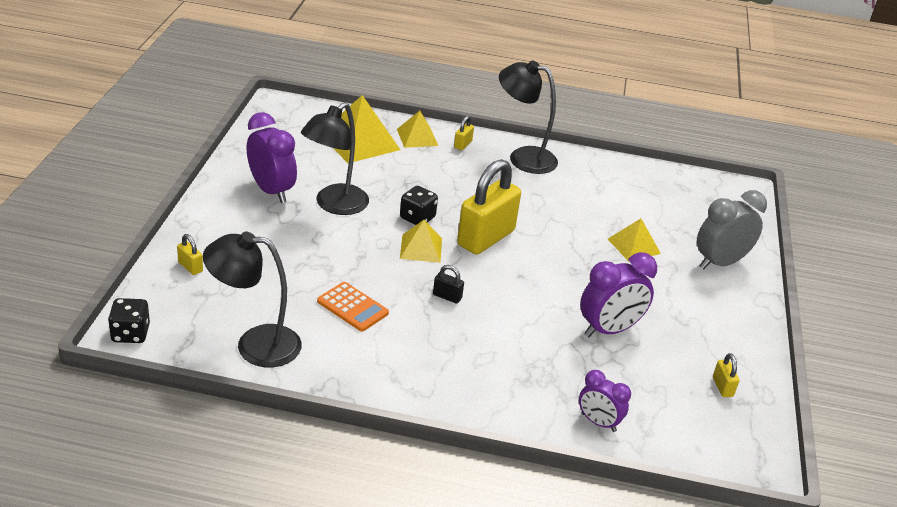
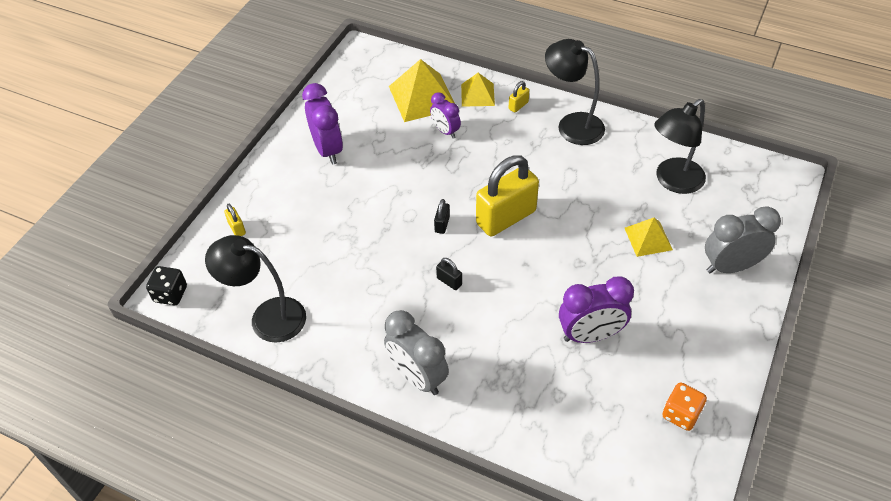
camera: 20 degrees right, 15 degrees up
black lamp [301,102,369,215] -> black lamp moved to [654,99,706,194]
orange calculator [317,282,389,331] -> none
black dice [400,186,438,225] -> none
yellow pyramid [400,220,442,263] -> black padlock [434,199,450,234]
purple clock [579,370,631,432] -> purple clock moved to [430,92,461,139]
yellow padlock [713,353,739,397] -> orange dice [662,382,707,431]
none -> grey clock [384,310,449,395]

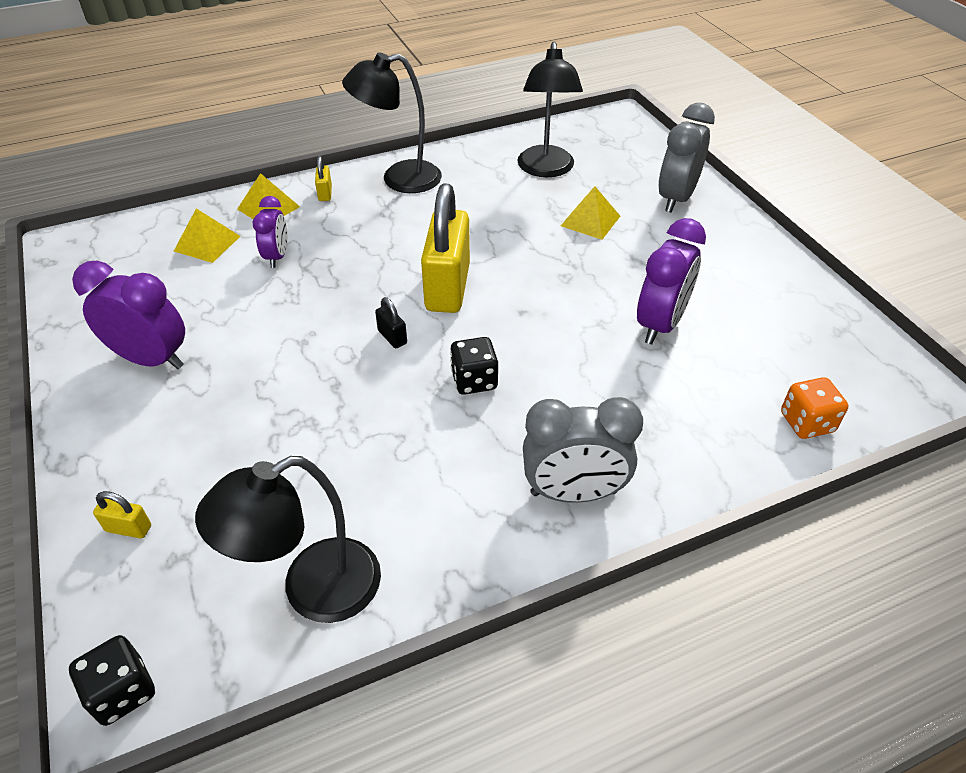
camera: 50 degrees left, 5 degrees down
yellow pyramid [389,59,455,122] -> yellow pyramid [174,209,241,263], size x0.59
purple clock [430,92,461,139] -> purple clock turned 90 degrees counterclockwise [252,196,287,268]
black padlock [436,258,462,290] -> black dice [450,337,498,395]
orange dice [662,382,707,431] -> orange dice moved to [781,377,849,439]

